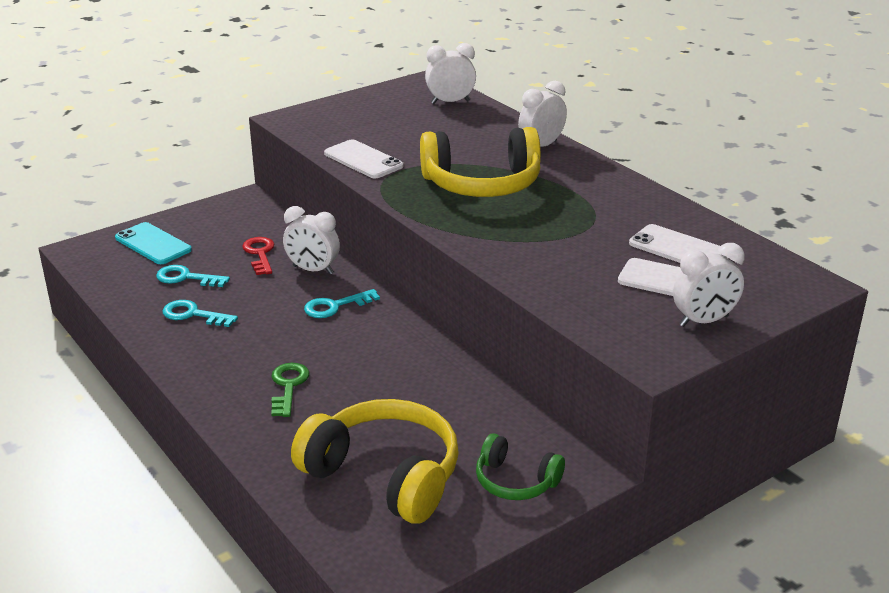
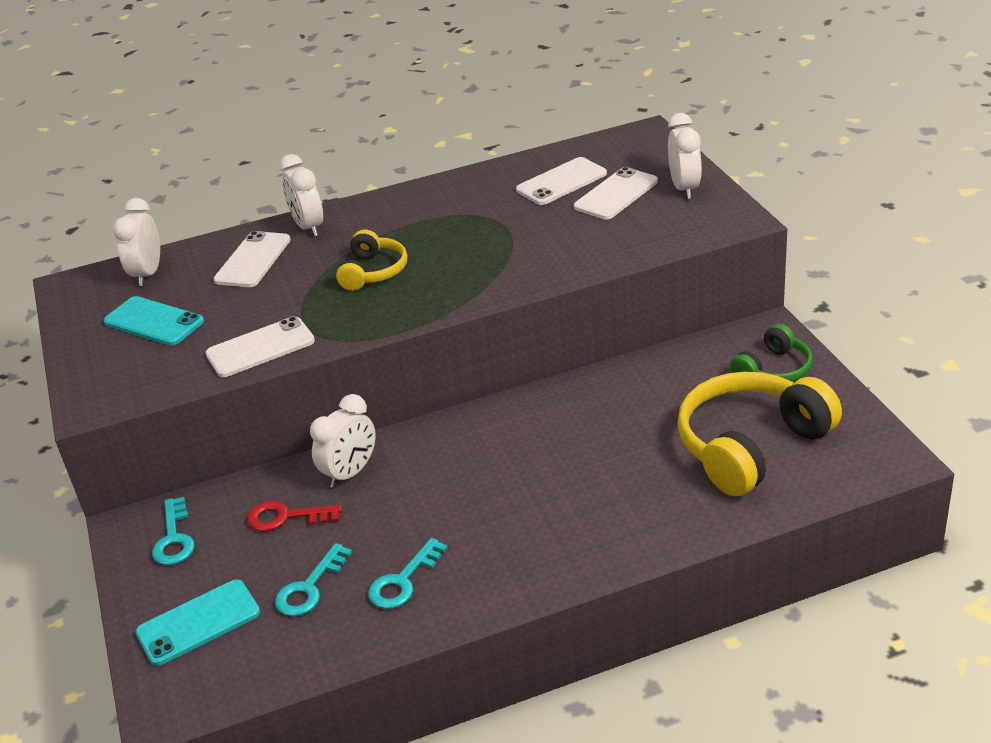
camera: 70 degrees left, 5 degrees up
green key [271,363,309,417] -> none
turquoise key [304,289,380,318] -> turquoise key moved to [152,497,195,565]
yellow headphones [420,127,541,197] -> yellow headphones [336,229,408,291], size x0.54
none -> turquoise phone [104,296,204,346]
none -> white phone [213,231,291,287]

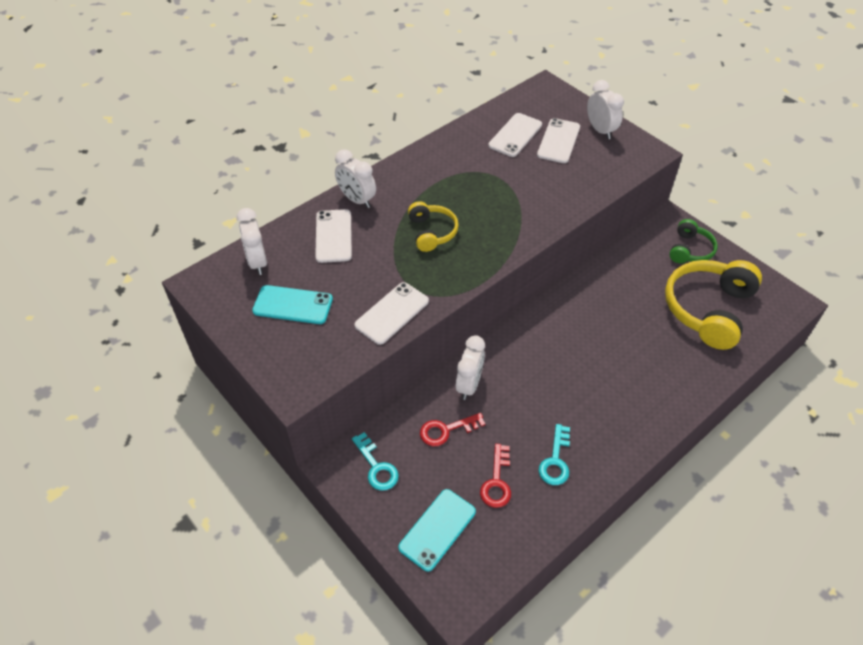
camera: 25 degrees left, 15 degrees up
turquoise key [275,543,352,616] -> red key [480,444,511,508]

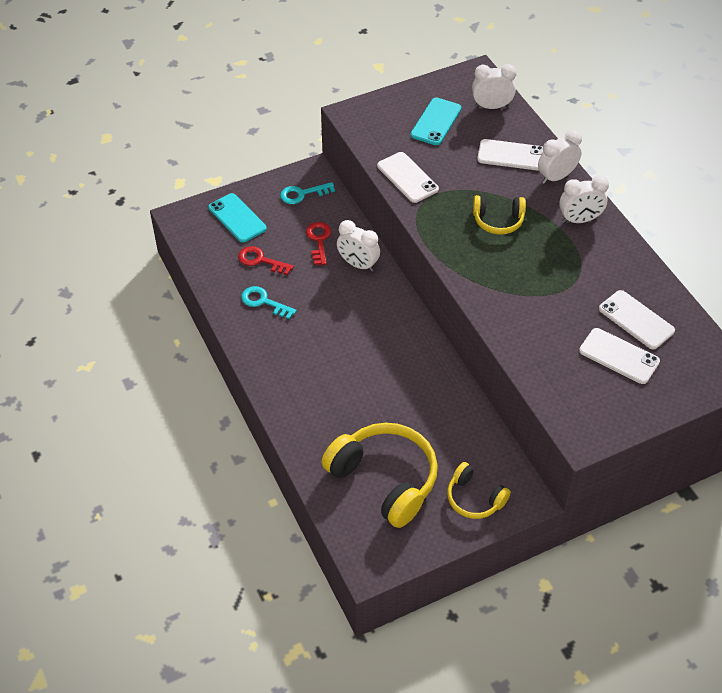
camera: 105 degrees right, 0 degrees up
white clock [587,80,624,139] -> white clock moved to [559,175,609,223]
green headphones [669,219,718,263] -> yellow headphones [447,462,511,519]

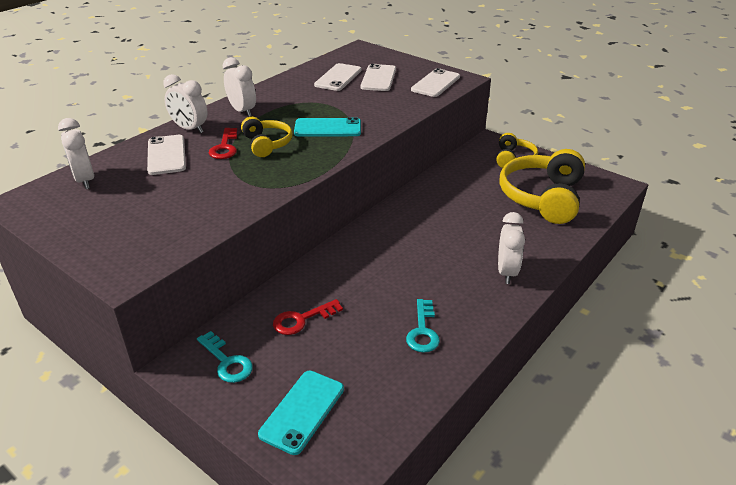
camera: 115 degrees left, 15 degrees down
red key [238,246,294,275] -> red key moved to [209,128,237,159]
white clock [337,220,380,272] -> white clock moved to [498,212,525,284]
white phone [377,152,439,203] -> white phone moved to [411,68,460,97]
turquoise phone [411,97,462,145] -> turquoise phone moved to [294,117,361,136]

